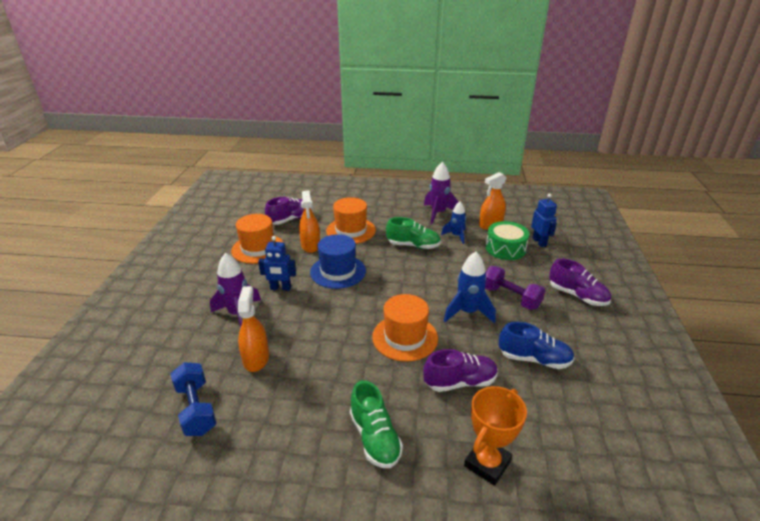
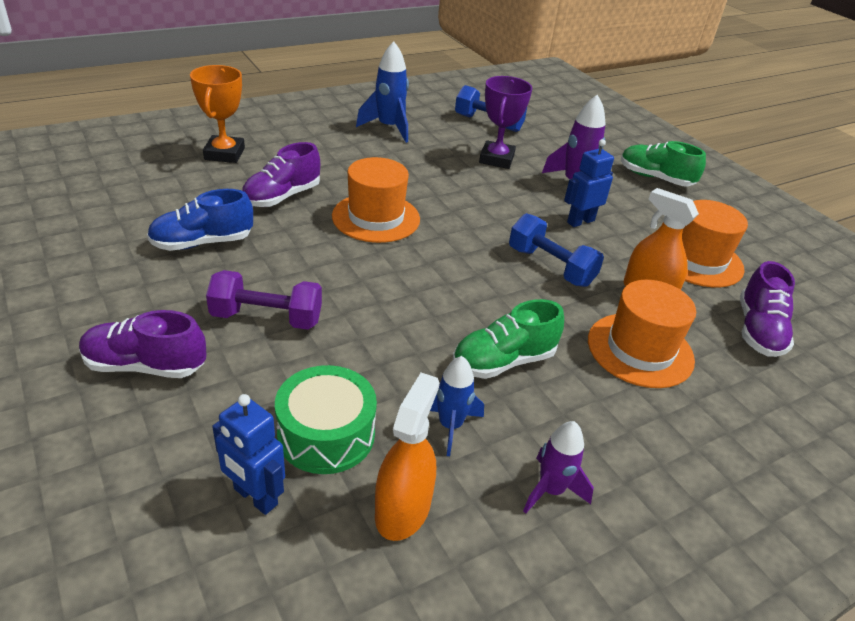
camera: 140 degrees right, 5 degrees up
orange spray bottle [238,286,269,372] -> purple trophy [479,76,532,169]
blue hat [310,234,366,289] -> blue dumbbell [509,213,604,287]
green shoe [350,380,403,468] -> green shoe moved to [621,141,706,186]
purple rocket [424,162,459,224] -> purple rocket [523,421,594,514], size x0.66
blue rocket [444,251,495,323] -> blue rocket moved to [356,42,409,143]

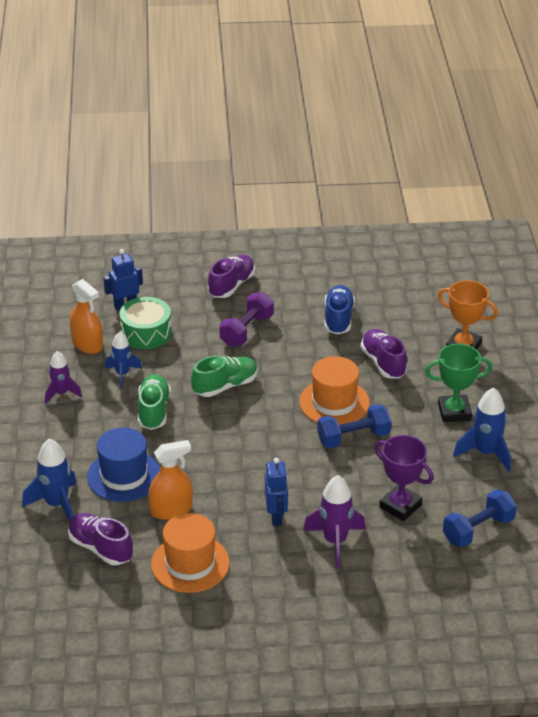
camera: 120 degrees right, 0 degrees up
blue dumbbell [509,213,604,287] -> blue dumbbell moved to [317,404,391,448]
orange hat [588,280,696,388] -> blue hat [87,428,160,502]
green shoe [621,141,706,186] -> green shoe moved to [191,356,258,397]
none -> blue rocket [22,438,77,522]
none -> green trophy [425,344,492,422]

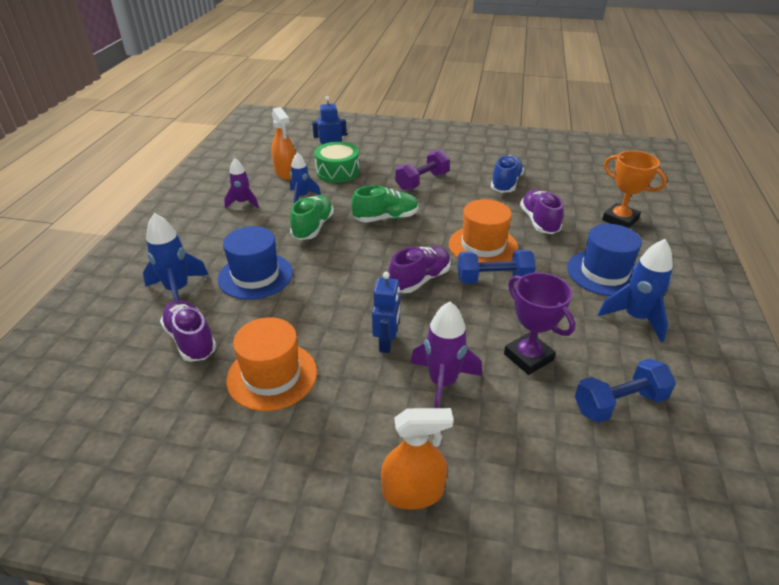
camera: 15 degrees right, 0 degrees up
orange spray bottle [148,440,193,520] -> orange spray bottle moved to [381,408,454,509]
purple shoe [208,255,255,298] -> purple shoe moved to [388,246,451,293]
green trophy [425,344,492,422] -> blue hat [567,224,642,296]

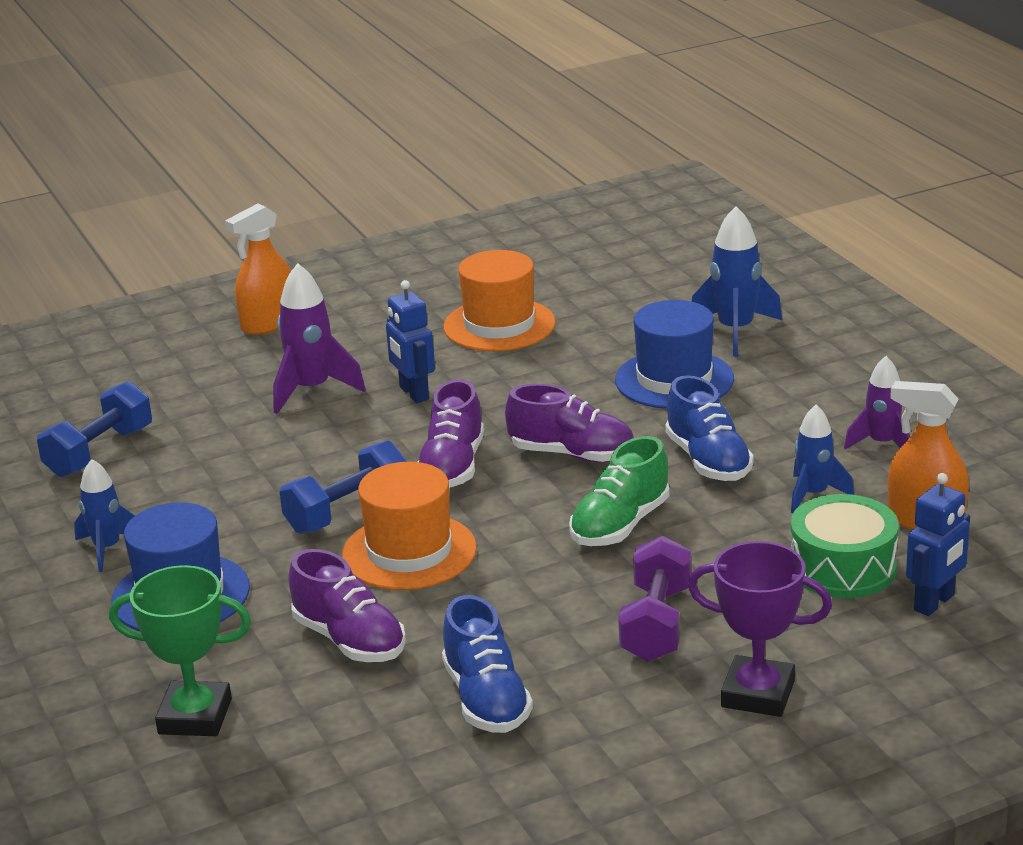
camera: 145 degrees right, 10 degrees down
purple shoe [160,300,216,362] -> purple shoe moved to [505,384,634,463]
green shoe [290,195,334,240] -> blue shoe [665,375,754,481]
purple trophy [504,272,575,375] -> purple trophy moved to [688,541,832,717]
blue rocket [598,239,673,343] -> blue rocket [74,459,135,572], size x0.66
orange trophy [602,151,667,228] -> green trophy [109,565,251,736]

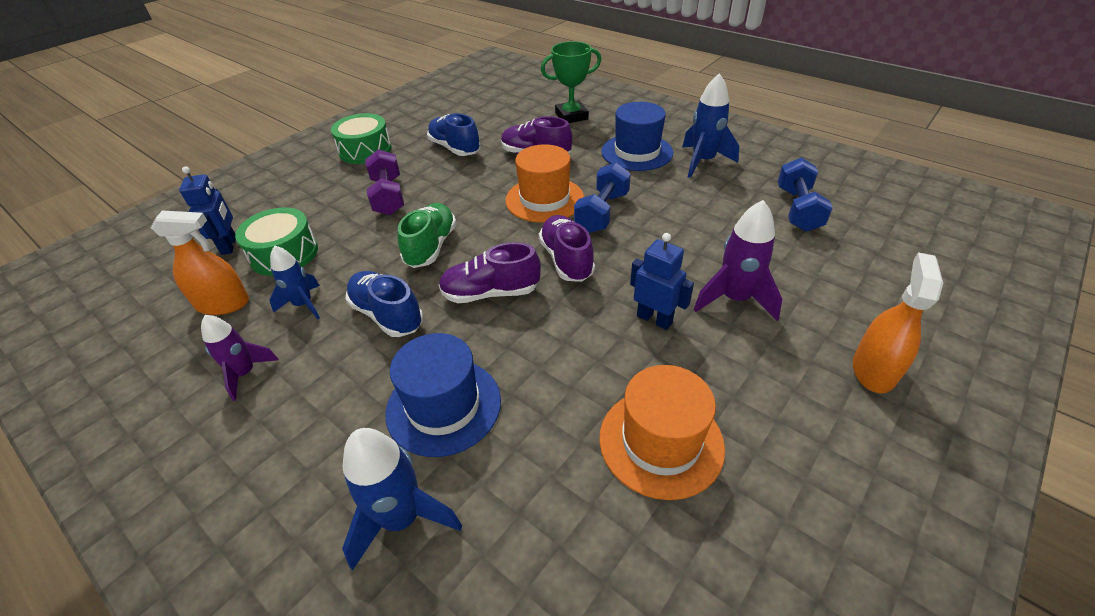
camera: 155 degrees right, 15 degrees up
blue rocket [74,459,135,572] -> blue rocket [682,73,739,178], size x1.51
purple trophy [688,541,832,717] -> none
blue robot [906,473,970,616] -> blue robot turned 150 degrees clockwise [179,166,236,255]
none -> green drum [331,113,392,164]

